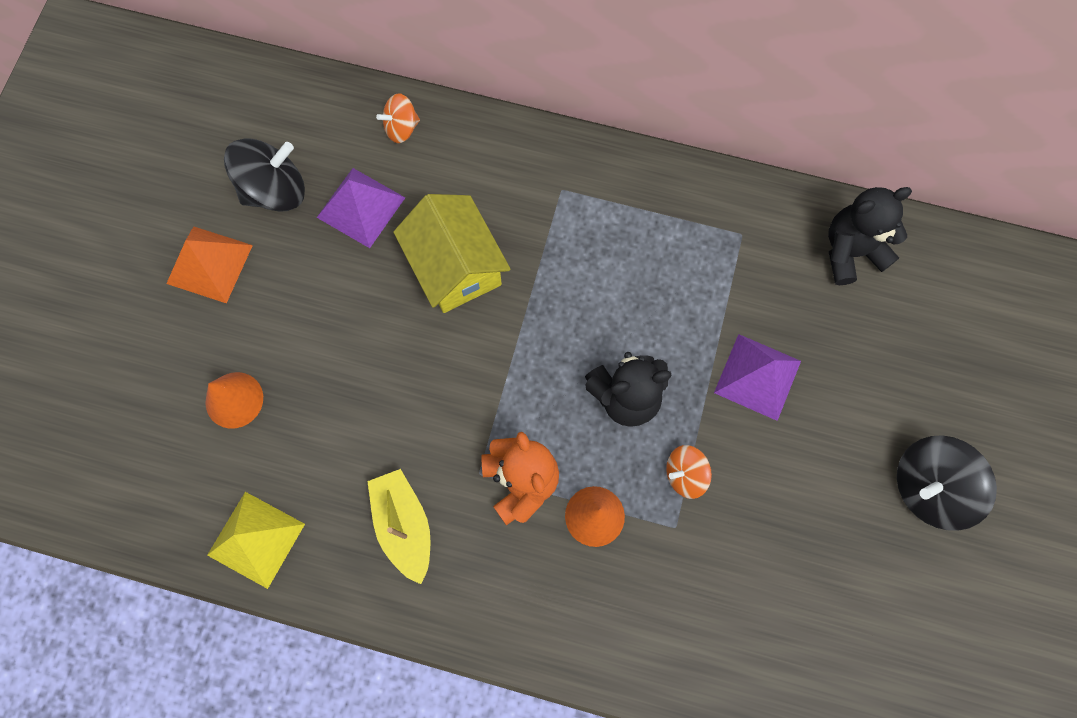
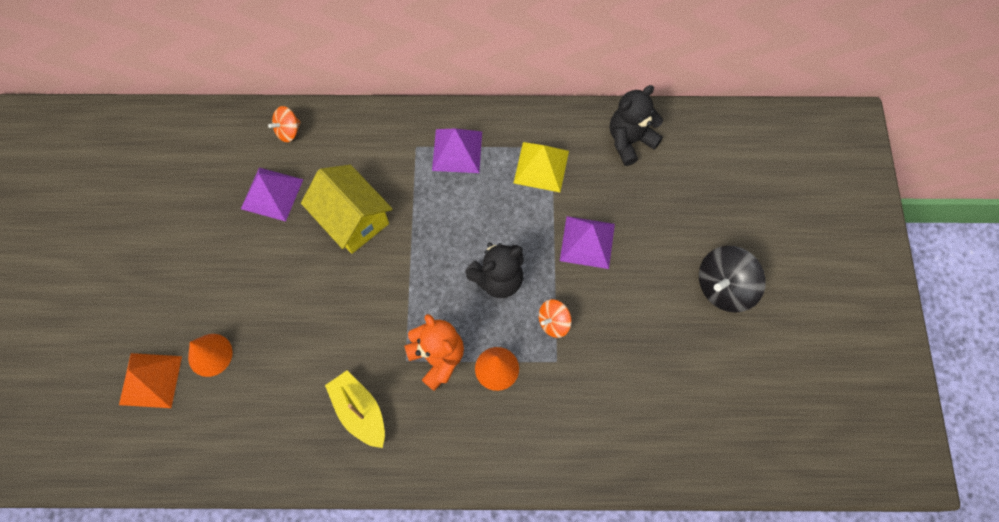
camera: 15 degrees left, 5 degrees down
orange pyramid [166,226,253,303] -> orange pyramid moved to [119,353,182,408]
yellow pyramid [207,492,305,589] -> yellow pyramid moved to [514,142,569,192]
black spinning top [224,138,305,212] -> none
none -> purple pyramid [432,129,482,173]

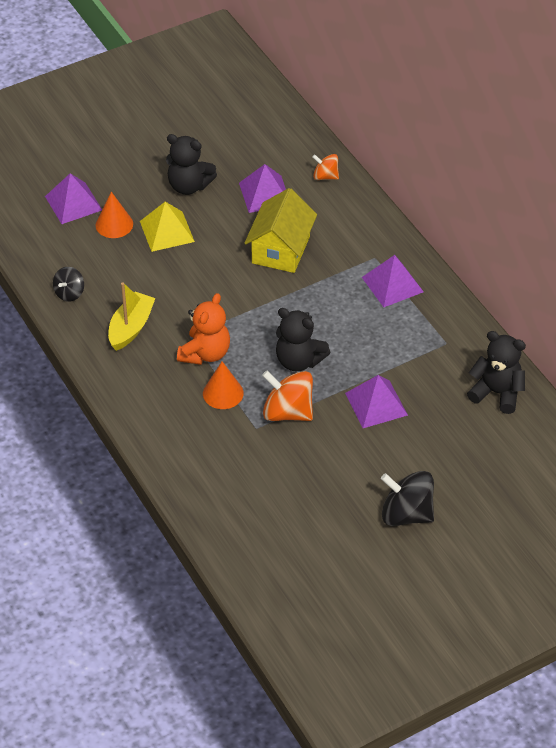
camera: 60 degrees right, 20 degrees down
orange pyramid [119,353,182,408] -> purple pyramid [45,173,102,224]
yellow pyramid [514,142,569,192] -> yellow pyramid moved to [140,202,195,252]
orange spinning top [539,299,571,338] -> orange spinning top [262,371,313,421], size x1.75
none -> black spinning top [53,267,84,302]
none -> black teddy bear [166,134,217,195]

